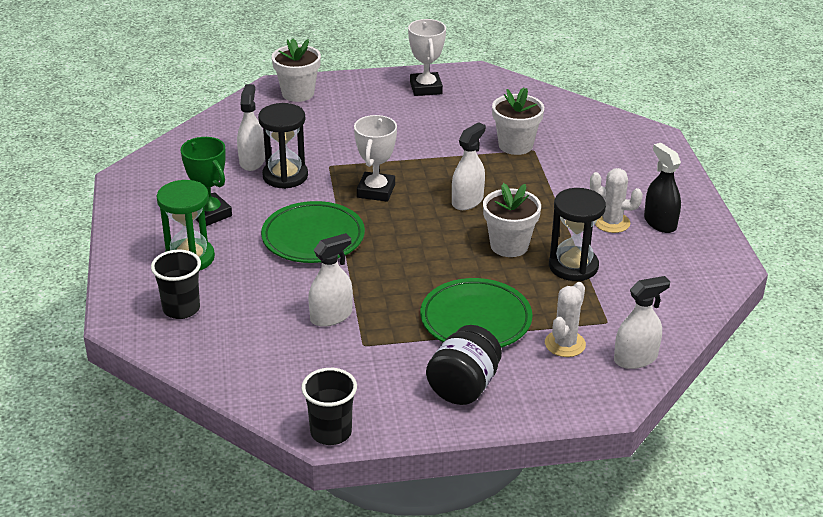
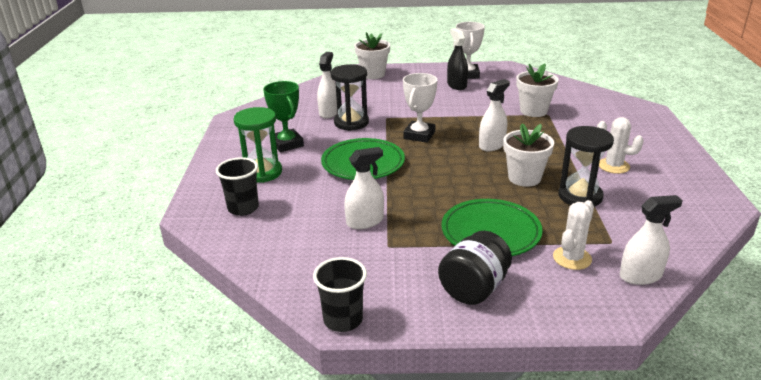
camera: 10 degrees right, 5 degrees down
black spray bottle [644,143,681,233] -> black spray bottle moved to [447,28,468,90]

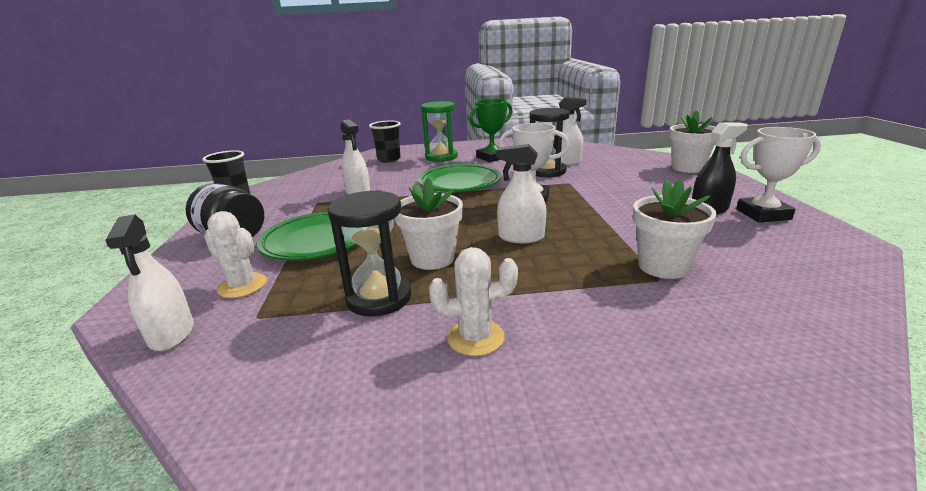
camera: 85 degrees right, 5 degrees down
white spray bottle [479,79,510,151] -> white spray bottle turned 150 degrees clockwise [496,144,546,243]
white cactus [597,117,644,174] -> white cactus turned 60 degrees clockwise [429,247,518,356]

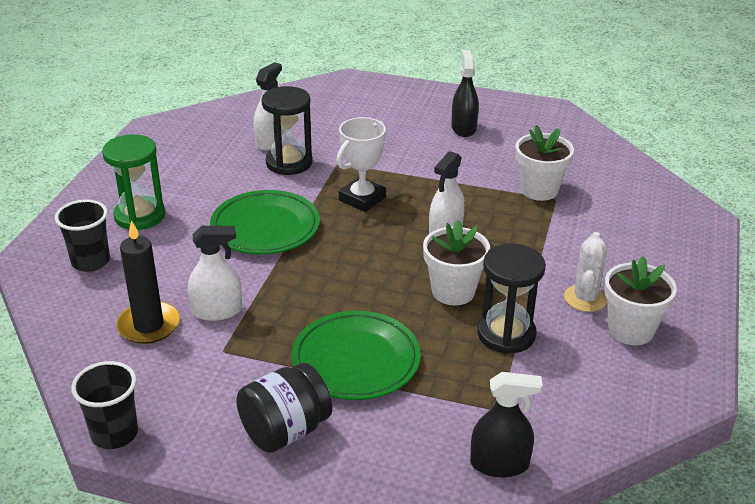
camera: 70 degrees left, 10 degrees up
white spray bottle [105,215,194,351] -> black spray bottle [470,372,543,477]
white cactus [204,211,267,298] -> none
green trophy [469,99,513,162] -> none
white flower pot [669,110,715,173] -> white flower pot moved to [604,256,677,345]
white trophy [736,127,821,223] -> none
none -> black candle [116,220,180,344]

